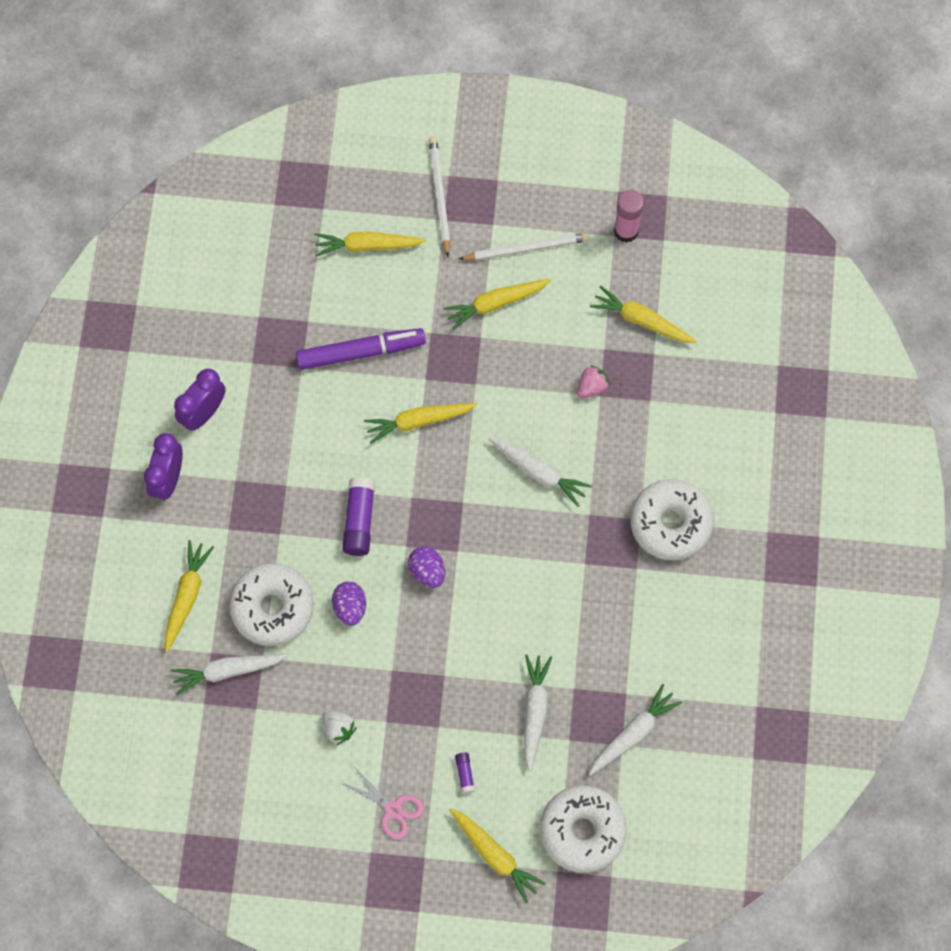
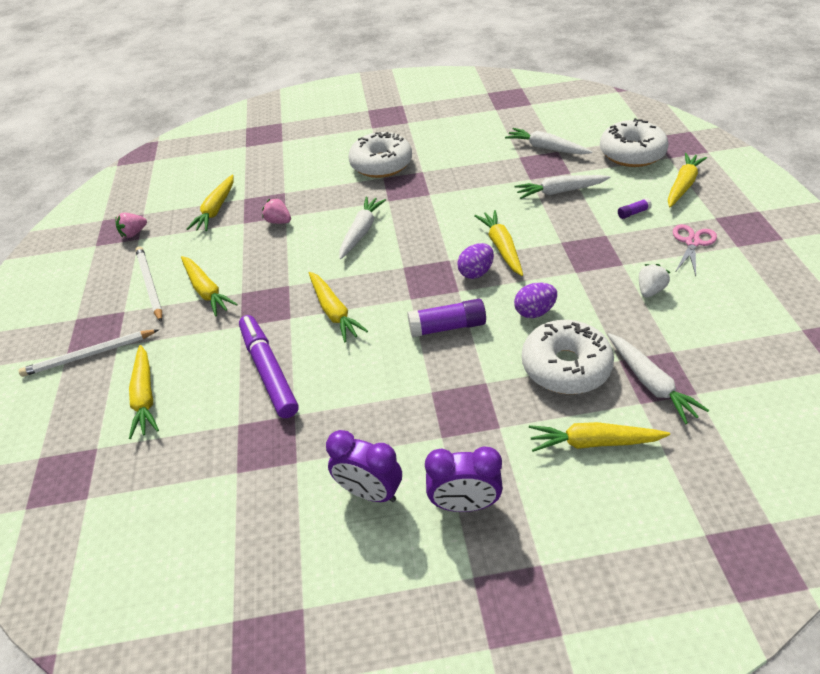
camera: 100 degrees left, 25 degrees down
pink glue stick [614,190,644,243] -> pink strawberry [115,213,147,238]
none -> yellow carrot [474,210,523,276]

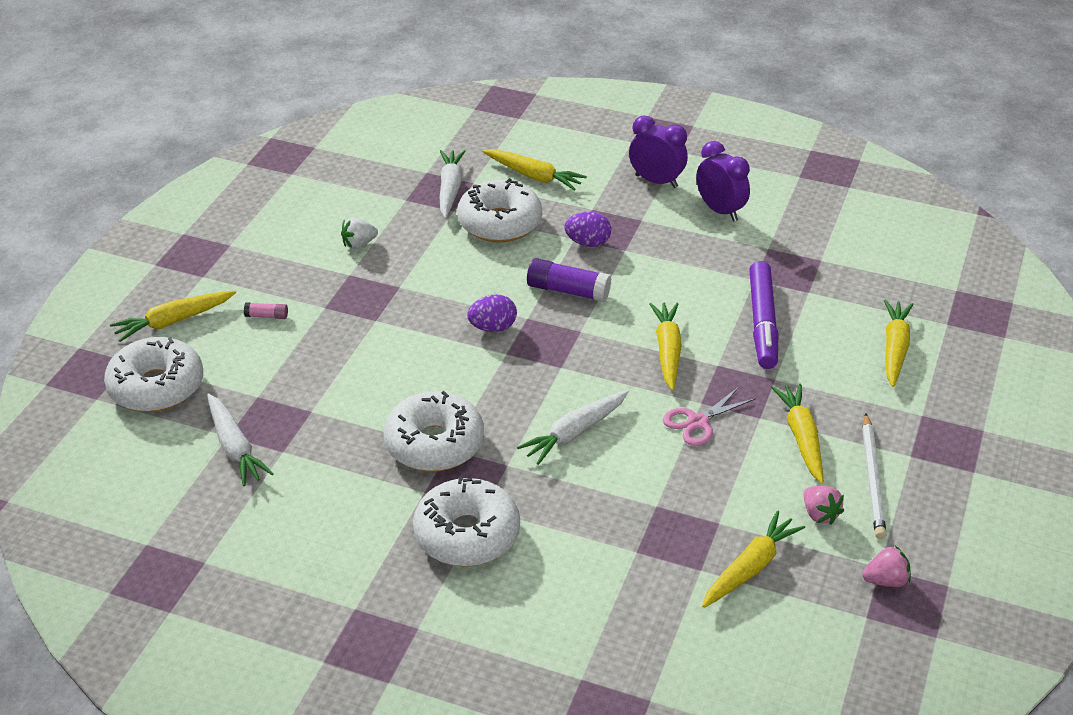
camera: 155 degrees left, 5 degrees down
white pencil [18,330,158,377] -> none
pink strawberry [262,198,291,224] -> pink strawberry moved to [804,486,844,525]
yellow carrot [474,210,523,276] -> none
white carrot [514,175,610,199] -> none
purple egg [514,283,557,318] -> purple egg moved to [564,212,611,247]
purple glue stick [618,198,652,219] -> pink glue stick [244,302,288,319]
pink scissors [673,224,717,276] -> pink scissors moved to [663,387,756,446]
none -> white donut [383,391,484,472]

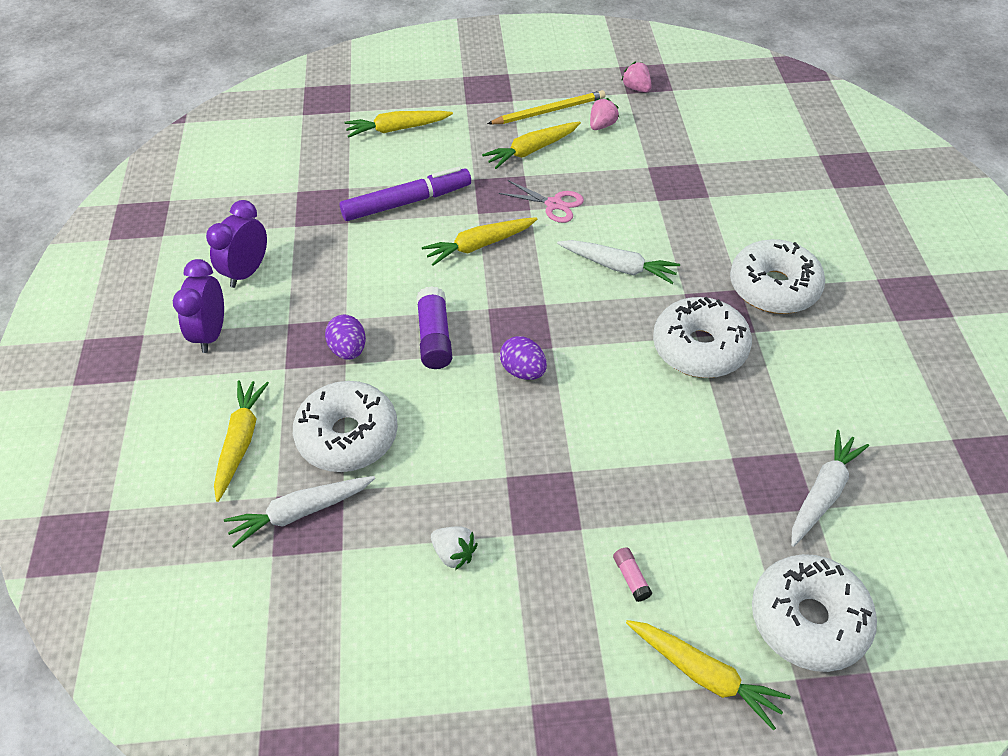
camera: 115 degrees left, 10 degrees up
yellow carrot [702,510,805,608] -> none
white pencil [862,414,887,539] -> yellow pencil [487,90,605,124]

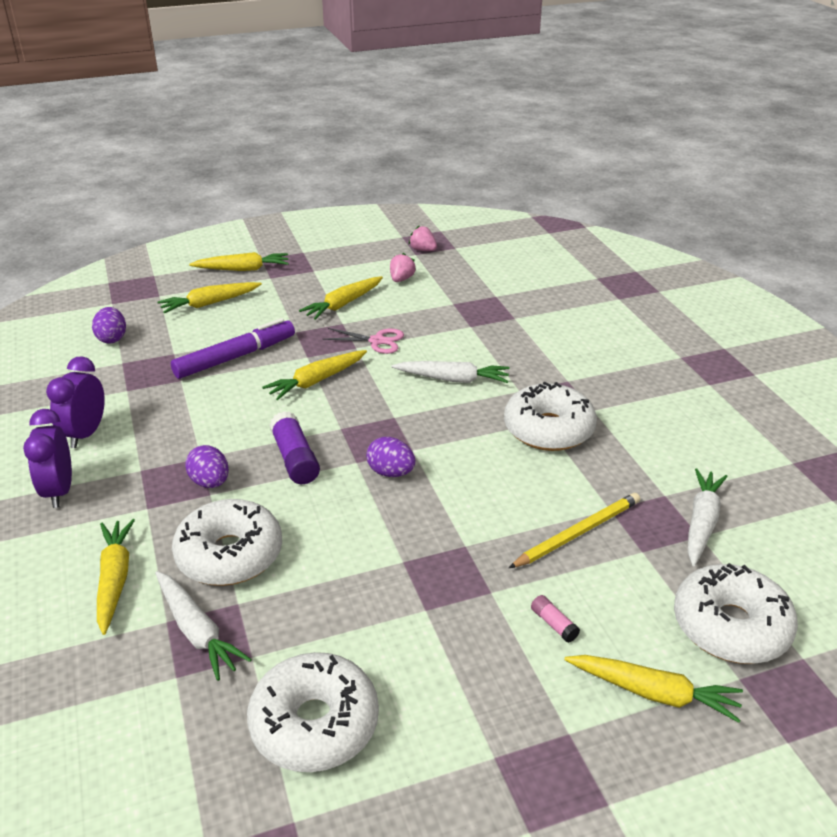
camera: 15 degrees left, 15 degrees down
white carrot [224,476,375,548] -> white carrot turned 90 degrees counterclockwise [155,571,252,681]
white strawberry [431,526,478,570] -> none
yellow pencil [487,90,605,124] -> yellow pencil moved to [509,493,640,568]
white donut [730,239,825,314] -> white donut moved to [247,652,379,772]
none -> purple egg [92,307,126,343]
none -> yellow carrot [189,252,289,271]

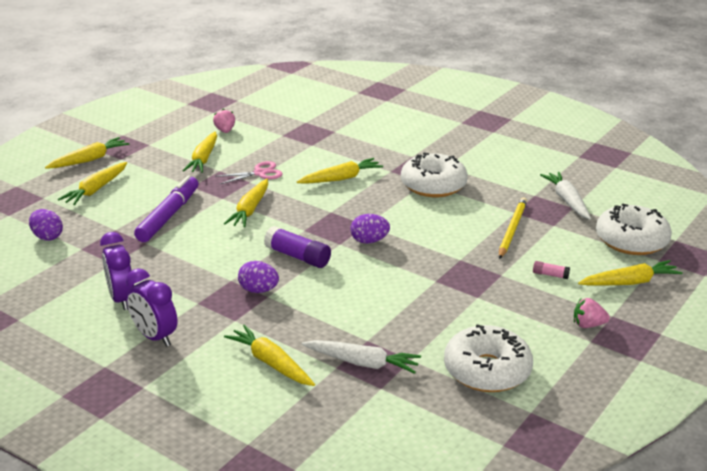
camera: 35 degrees left, 5 degrees down
white donut [172,499,282,586] -> none
white carrot [391,361,510,383] -> yellow carrot [296,158,383,184]
pink strawberry [409,226,437,251] -> pink strawberry moved to [574,298,610,328]

